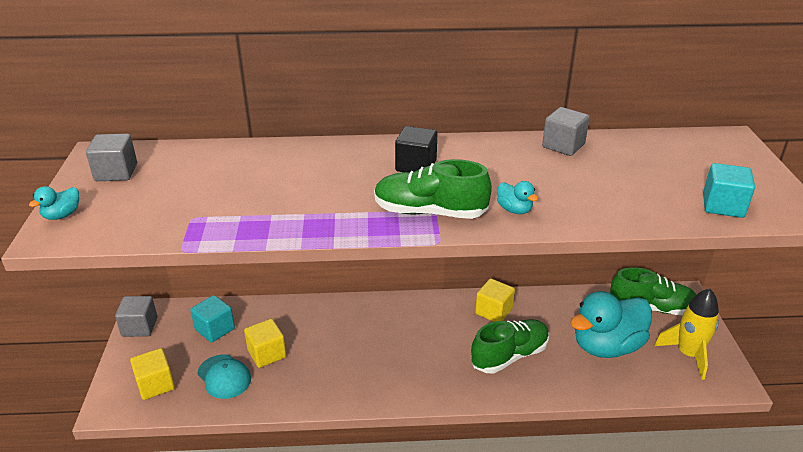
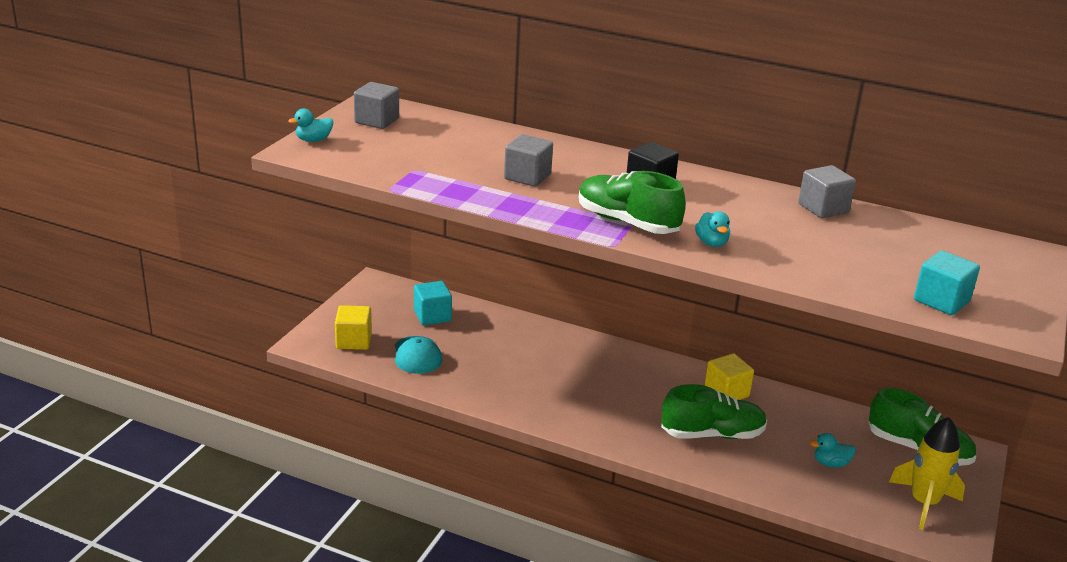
camera: 25 degrees right, 5 degrees down
grey cube [115,296,157,337] -> grey cube moved to [504,134,553,187]
yellow cube [244,319,286,368] -> none
turquoise duck [570,291,652,358] -> turquoise duck [810,433,856,468], size x0.40

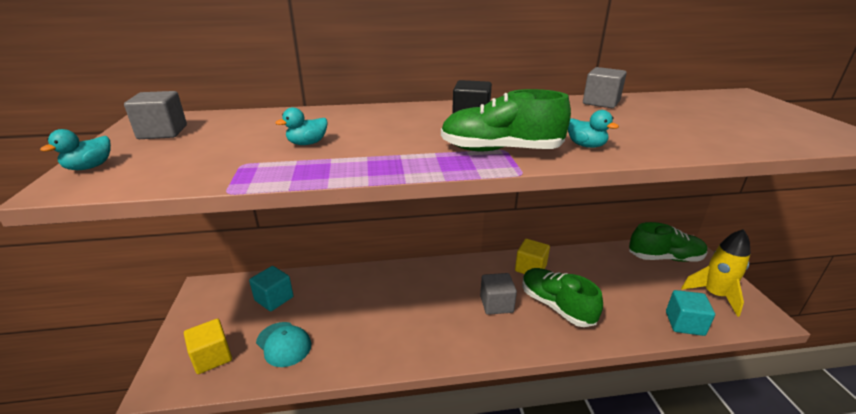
camera: 30 degrees left, 0 degrees up
grey cube [504,134,553,187] -> grey cube moved to [480,273,517,315]
green shoe [661,384,767,439] -> green shoe turned 90 degrees counterclockwise [522,268,603,327]
turquoise duck [810,433,856,468] -> turquoise duck moved to [275,107,328,145]
turquoise cube [914,251,980,315] -> turquoise cube moved to [666,290,715,336]

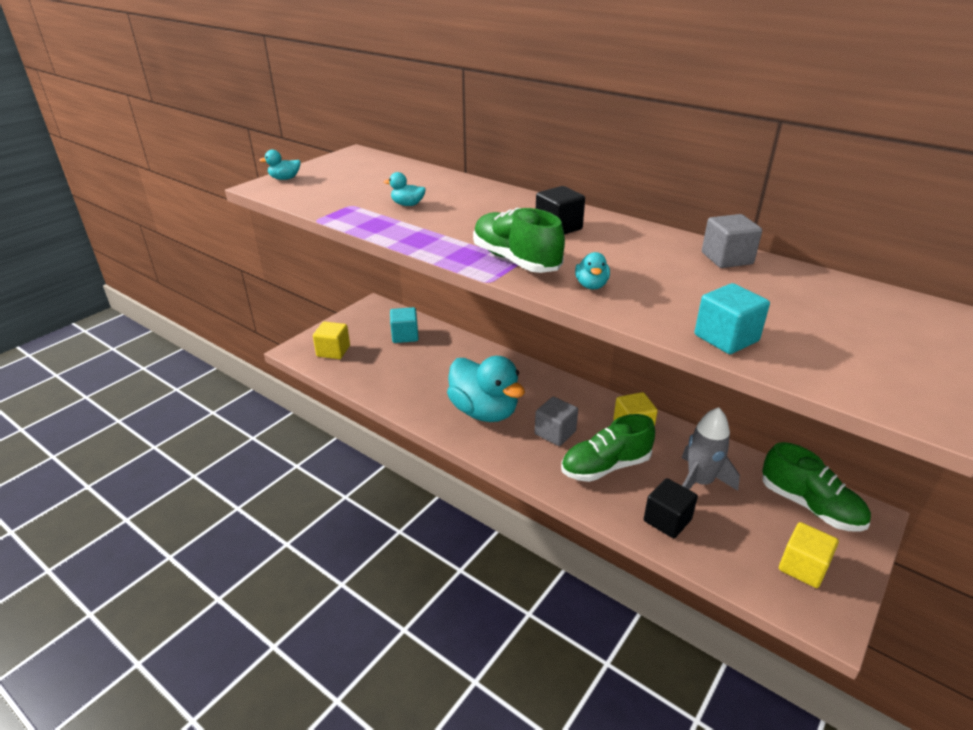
camera: 45 degrees right, 5 degrees up
grey cube [124,91,187,139] -> none
turquoise cap [256,322,311,367] -> none
green shoe [522,268,603,327] -> green shoe turned 120 degrees counterclockwise [561,414,655,482]
turquoise cube [666,290,715,336] -> turquoise cube moved to [695,283,770,354]
yellow rocket [681,229,751,317] -> yellow cube [779,522,839,588]
none -> turquoise duck [447,356,525,422]
none -> black cube [644,478,698,538]
none -> grey rocket [682,407,740,491]

